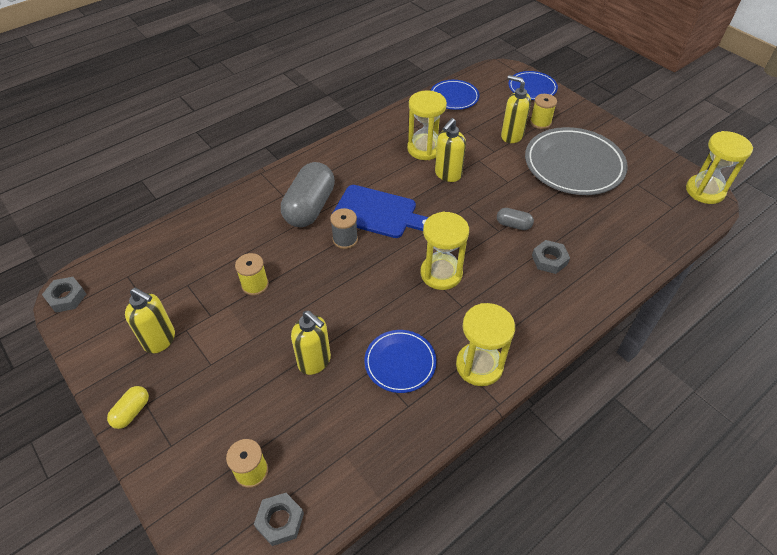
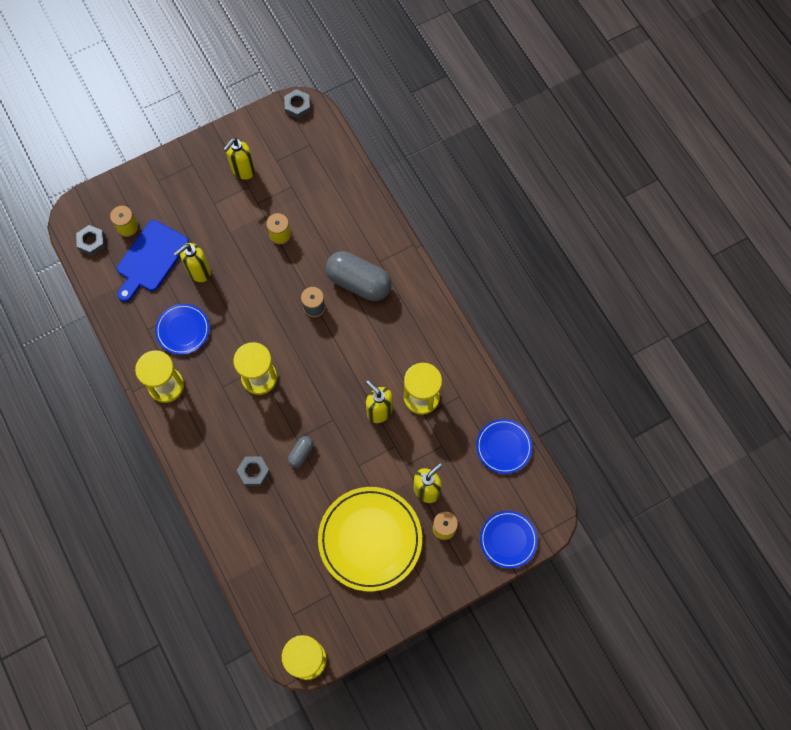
camera: 100 degrees right, 20 degrees up
yellow capsule [107,386,149,429] -> none
blue cutting board [333,185,428,238] -> blue cutting board moved to [117,220,189,302]
grey plate [525,127,628,195] -> yellow plate [318,487,422,592]

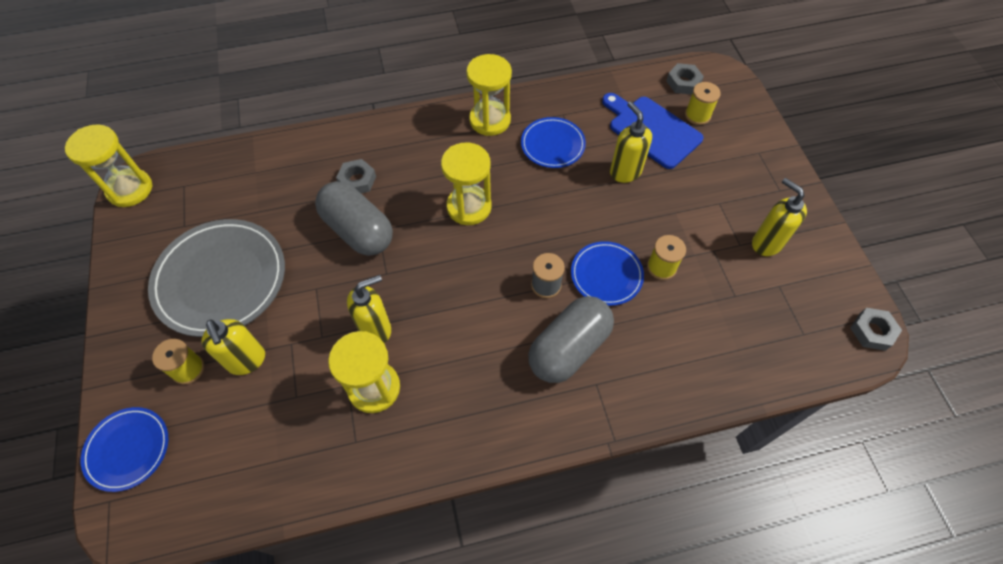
camera: 105 degrees right, 10 degrees down
grey capsule [288,436,314,468] -> grey capsule [315,181,393,256], size x2.14
yellow plate [318,487,422,592] -> grey plate [148,219,285,337]
blue plate [476,419,532,474] -> blue plate moved to [571,241,644,306]

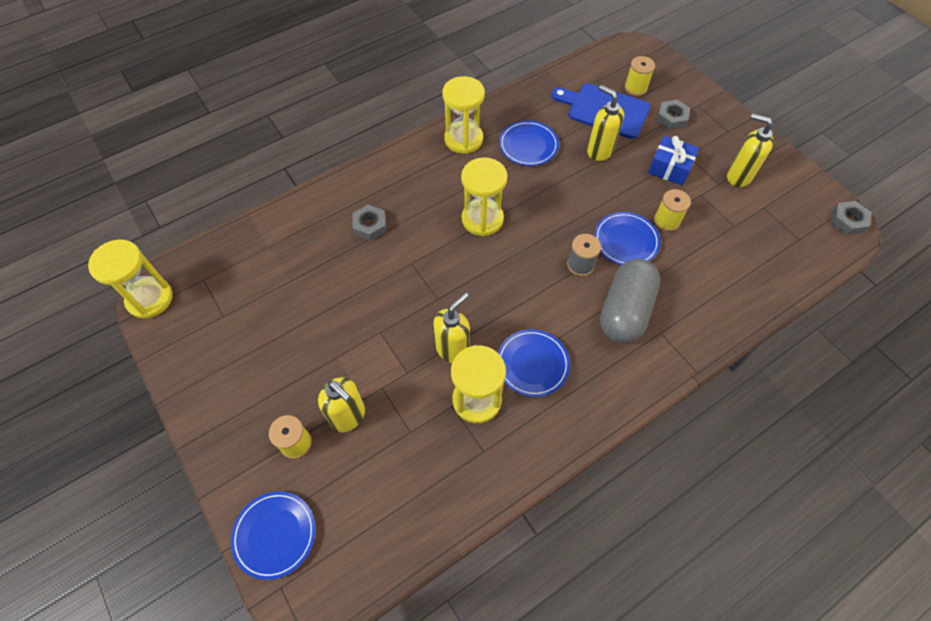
camera: 20 degrees left, 0 degrees up
grey plate [148,219,285,337] -> none
grey capsule [315,181,393,256] -> none
grey nut [666,63,704,95] -> grey nut moved to [656,100,690,130]
none -> blue plate [498,329,570,397]
none -> blue gift [648,136,699,186]

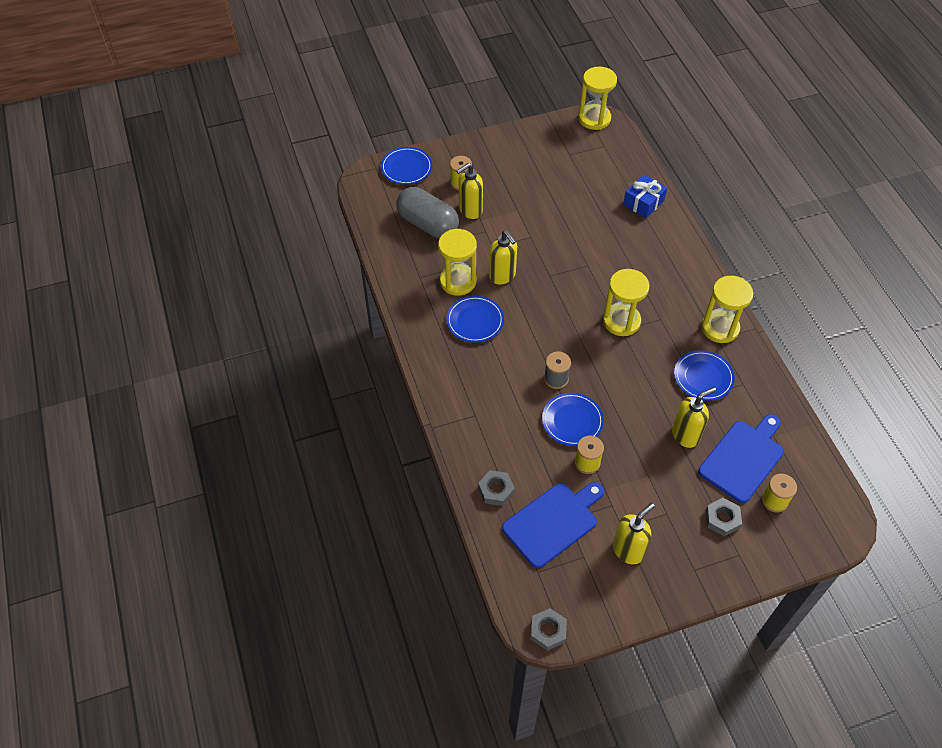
camera: 105 degrees right, 5 degrees down
grey nut [352,205,386,241] -> grey nut moved to [478,470,515,506]
grey capsule [600,259,660,343] -> grey capsule moved to [396,187,459,238]
blue gift [648,136,699,186] -> blue gift moved to [623,174,667,218]
none -> blue cutting board [502,482,604,568]

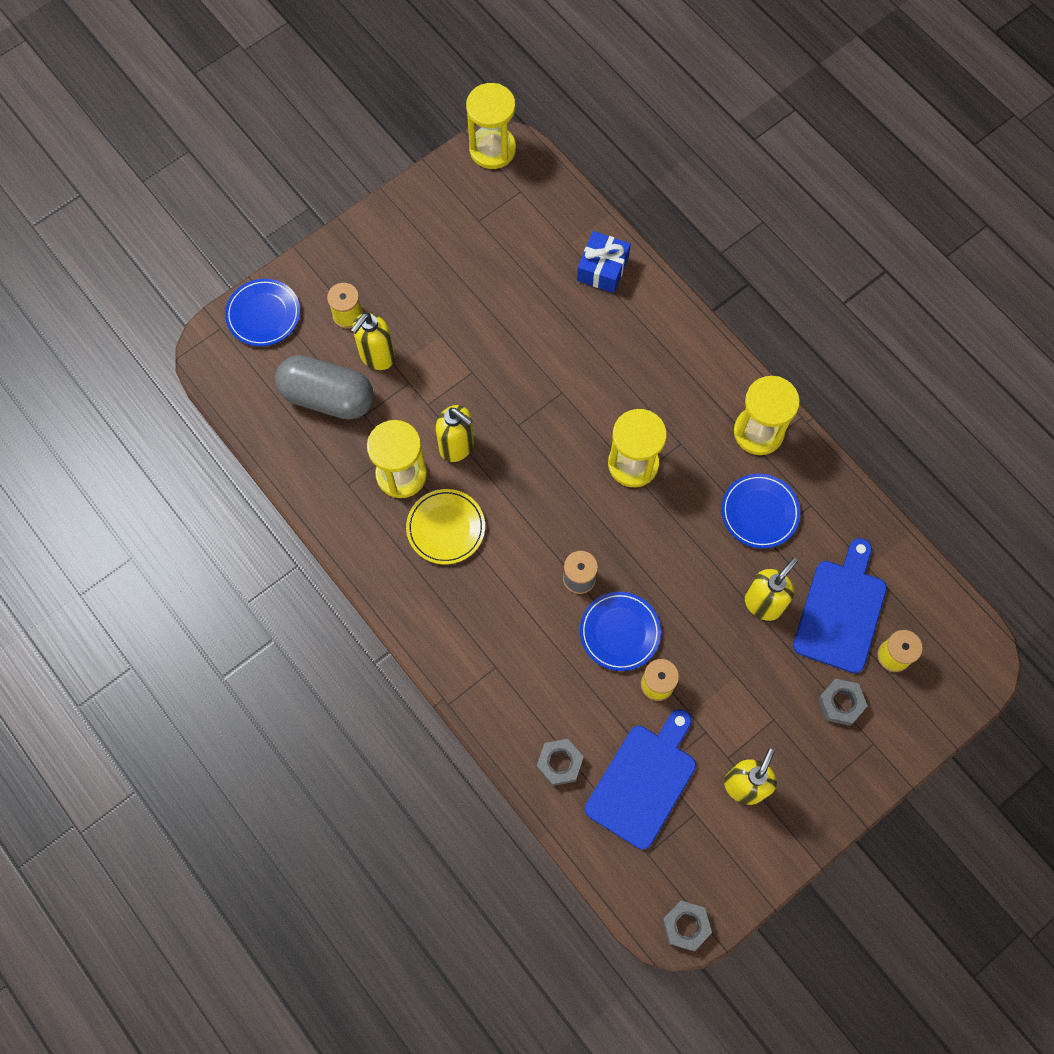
camera: 20 degrees left, 15 degrees up
blue plate [446,296,504,343] -> yellow plate [406,489,485,564]

